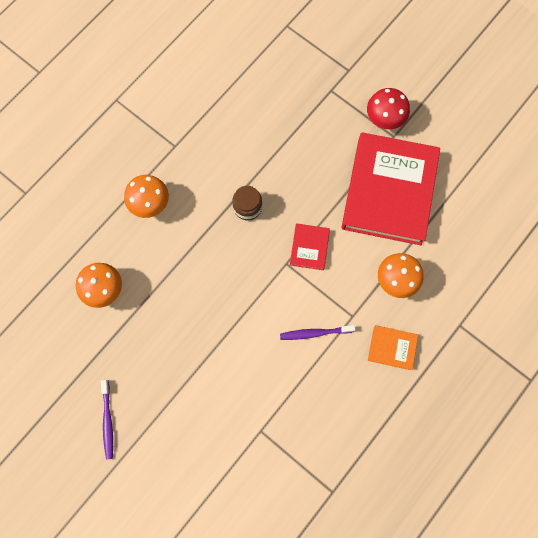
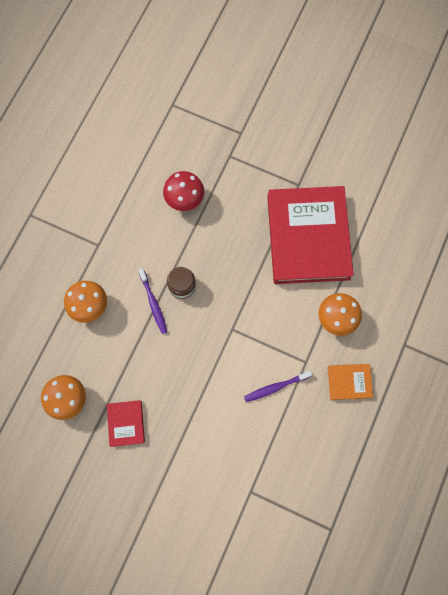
camera: 15 degrees left, 0 degrees up
purple toothbrush [101,380,113,460] -> purple toothbrush moved to [138,268,167,334]
red book [290,223,330,270] -> red book moved to [107,400,145,447]
red mushroom [367,88,410,129] -> red mushroom moved to [163,171,204,211]

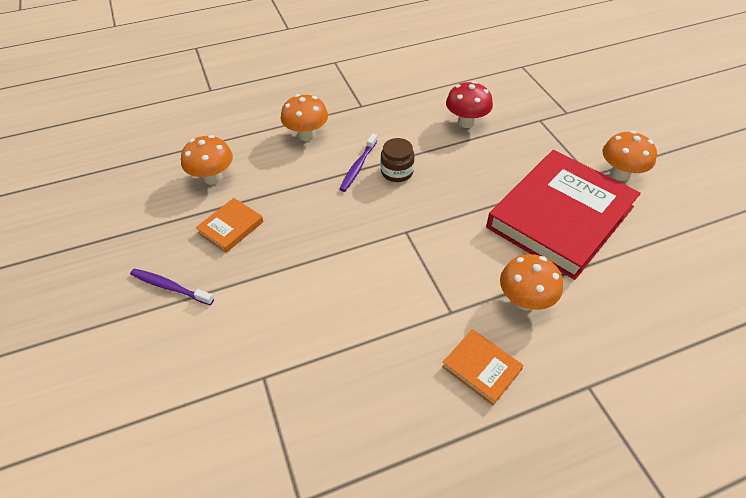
camera: 45 degrees right, 25 degrees down
red book [107,400,145,447] -> orange book [196,198,263,253]
purple toothbrush [244,371,312,402] -> purple toothbrush moved to [130,268,214,305]
none -> orange mushroom [603,131,657,181]

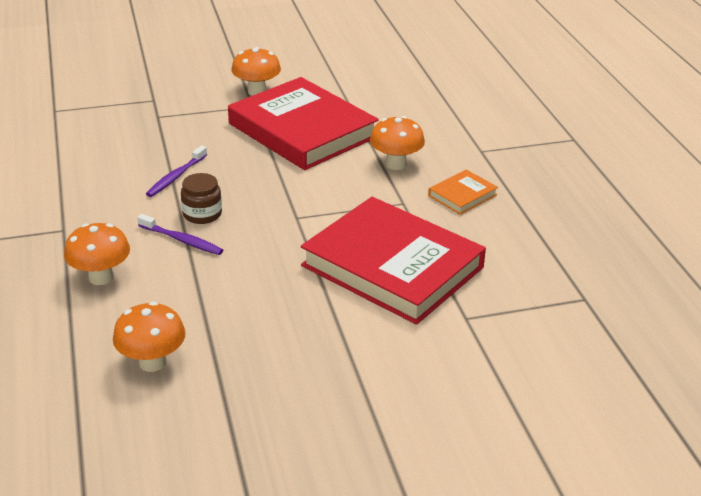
camera: 85 degrees left, 15 degrees down
purple toothbrush [130,268,214,305] -> purple toothbrush moved to [146,145,207,197]
orange book [196,198,263,253] -> none
red mushroom [446,81,493,128] -> none
none -> red book [301,197,486,325]

